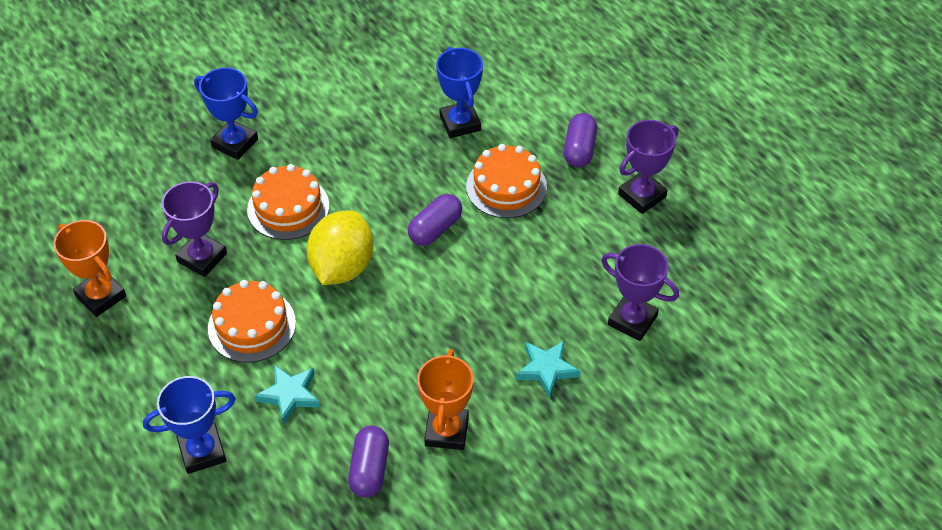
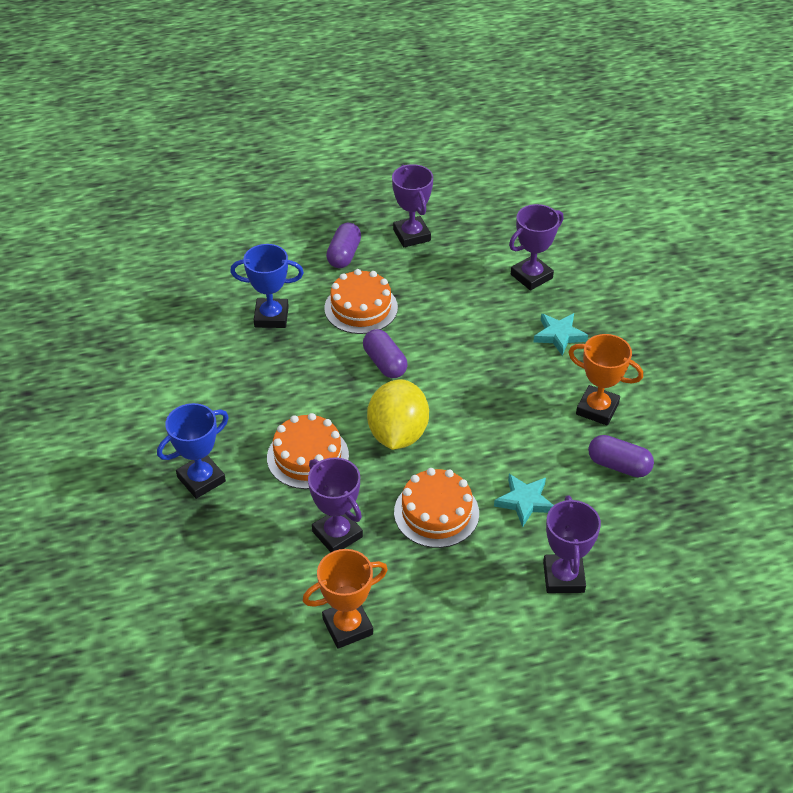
camera: 70 degrees left, 5 degrees down
blue trophy [143,376,236,474] -> purple trophy [543,495,601,593]
yellow lemon [307,211,373,285] -> yellow lemon turned 60 degrees clockwise [367,379,429,450]
purple capsule [564,113,597,167] -> purple capsule turned 75 degrees clockwise [326,223,361,268]

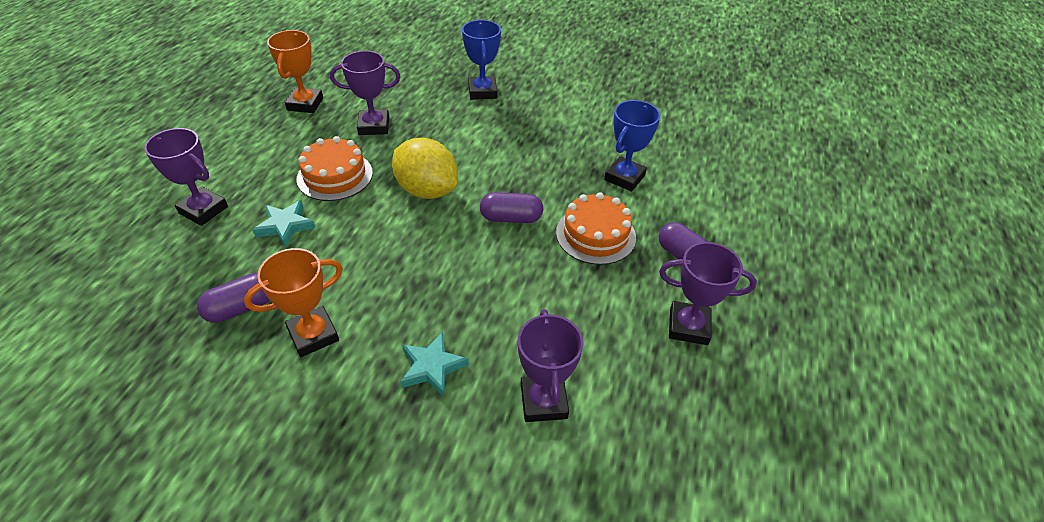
camera: 120 degrees right, 0 degrees up
orange cake [267,413,349,489] -> none

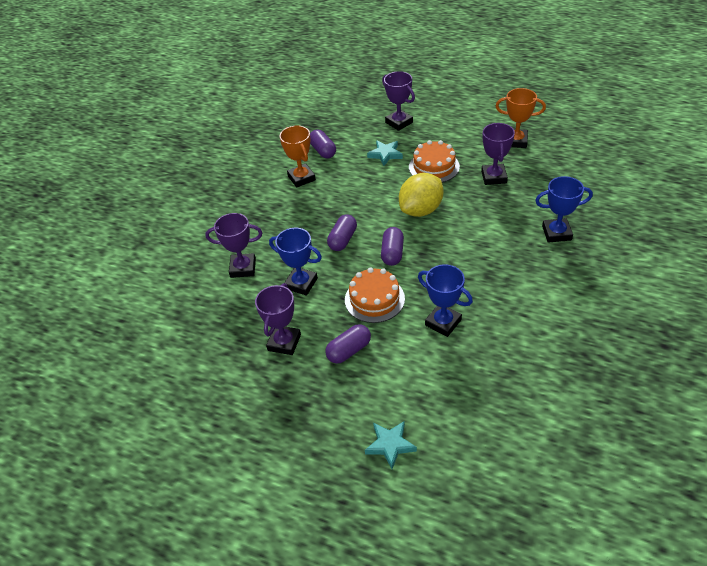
camera: 100 degrees right, 0 degrees up
purple trophy [144,128,228,226] -> purple trophy turned 75 degrees counterclockwise [382,71,415,131]
turquoise star [400,332,469,397] -> turquoise star moved to [365,421,417,469]
none -> blue trophy [269,228,322,296]
none -> purple capsule [327,214,357,251]

